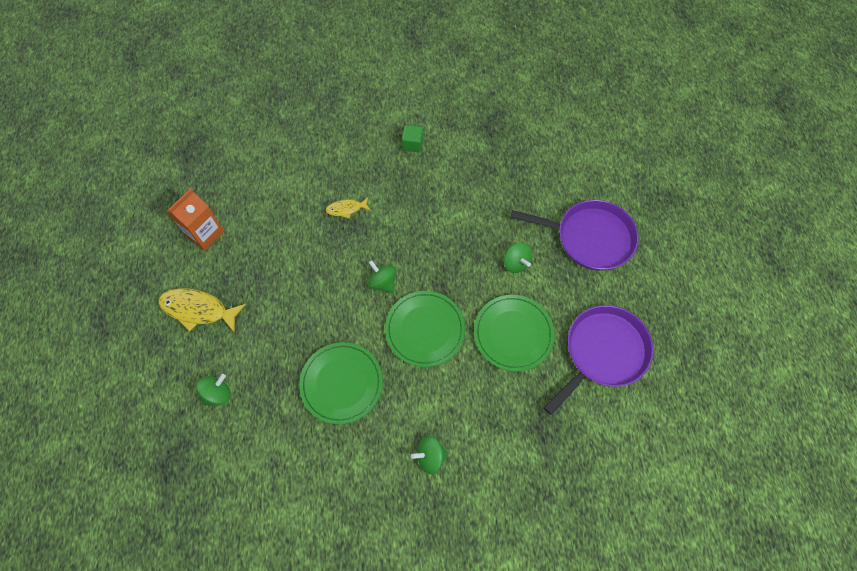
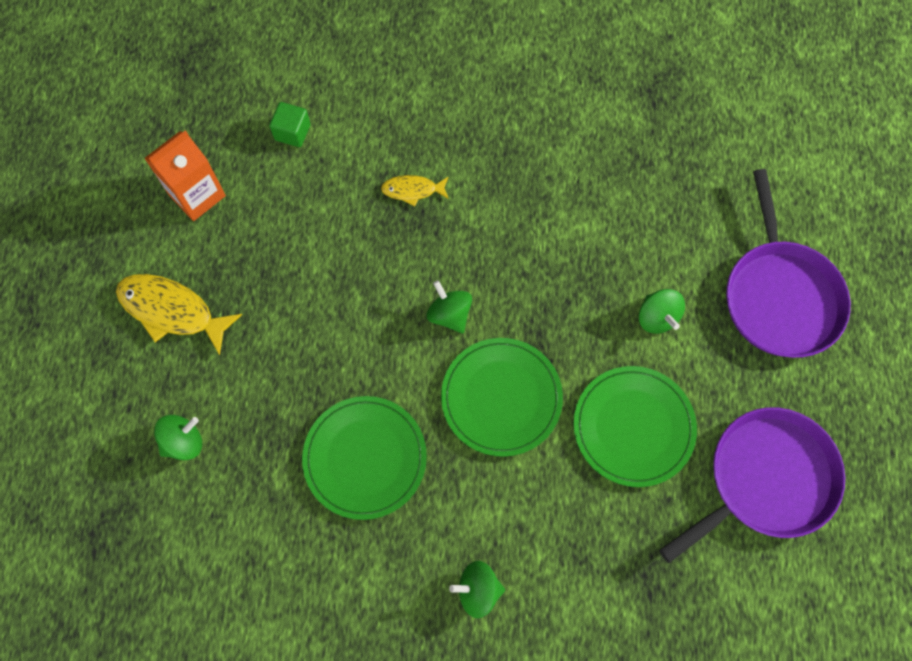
camera: 10 degrees right, 5 degrees up
green cube [402,125,423,152] -> green cube moved to [269,102,311,147]
purple pan [511,200,639,271] -> purple pan turned 60 degrees clockwise [726,169,851,358]

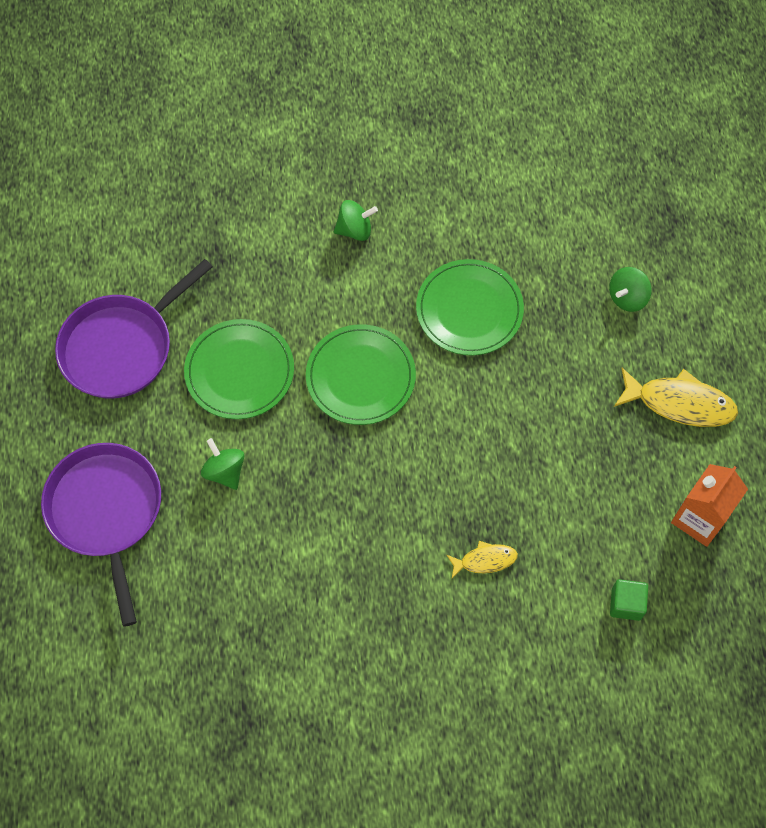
camera: 170 degrees right, 5 degrees down
green spinning top [427,280,472,333] -> none

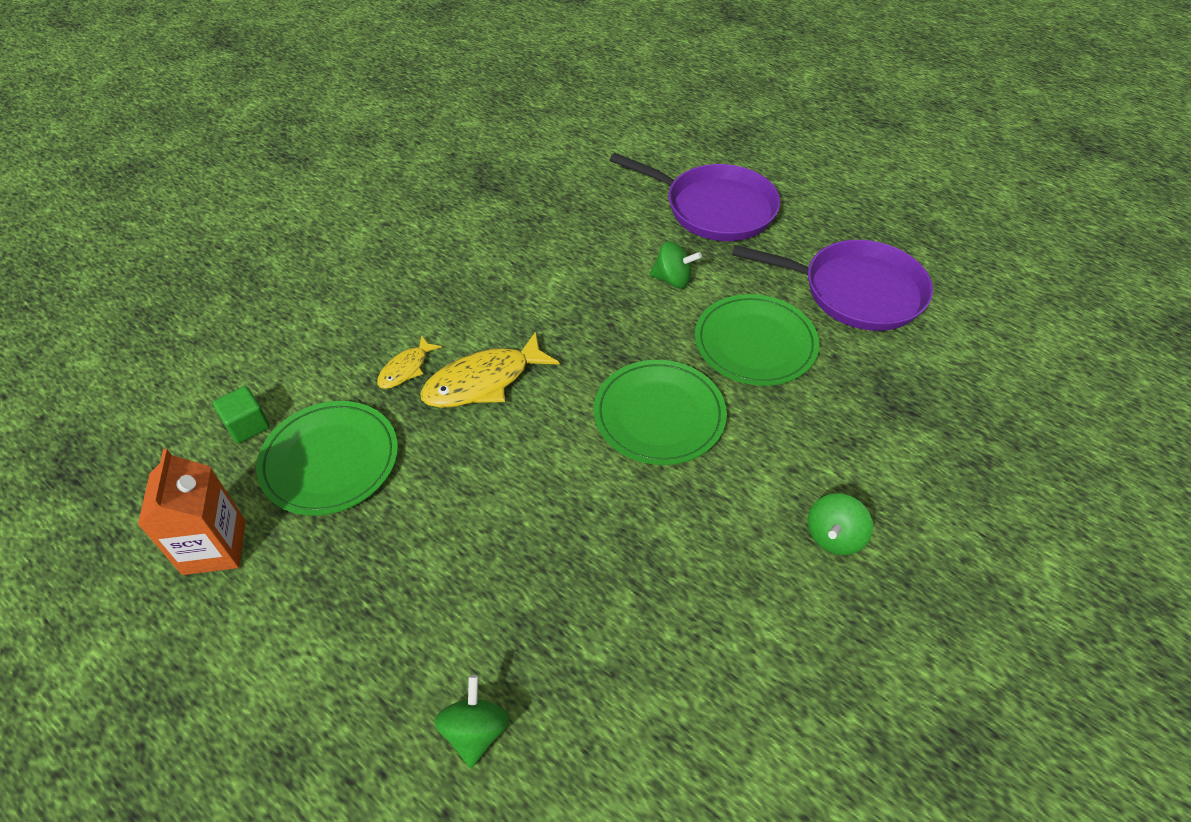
camera: 135 degrees right, 15 degrees down
purple pan [55,259,213,398] -> purple pan turned 105 degrees clockwise [732,240,933,331]
green plate [416,259,524,356] -> green plate moved to [256,401,398,516]
yellow fish [614,368,738,427] -> yellow fish moved to [420,331,560,408]

